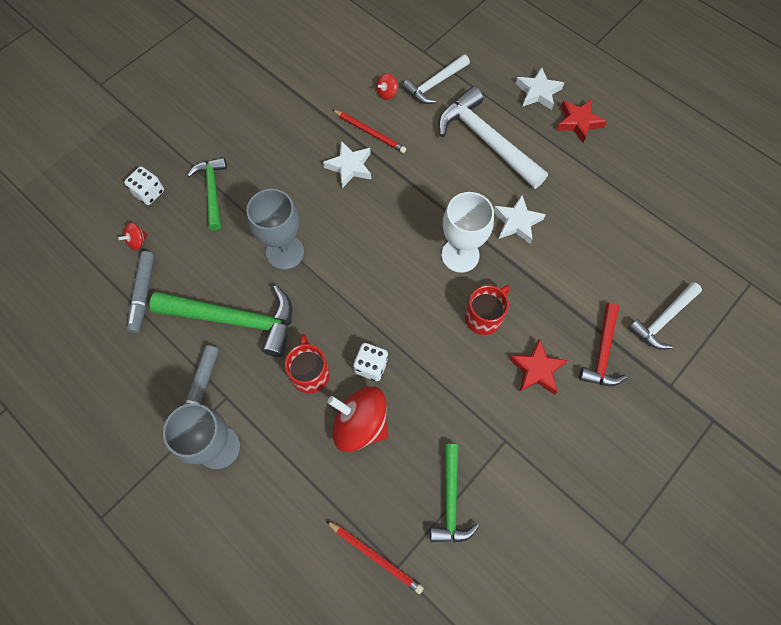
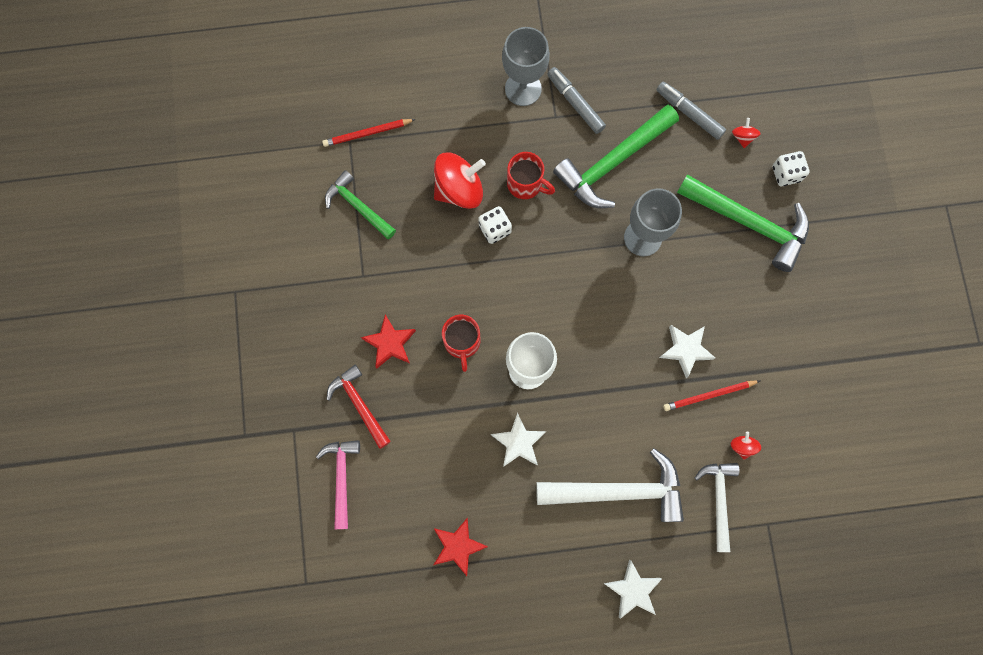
camera: 130 degrees right, 10 degrees up
green hammer [187,157,227,230] -> green hammer [677,174,809,272], size x1.65
red star [557,100,607,143] -> red star moved to [434,518,488,576]
white hammer [628,282,702,350] -> pink hammer [316,440,360,529]

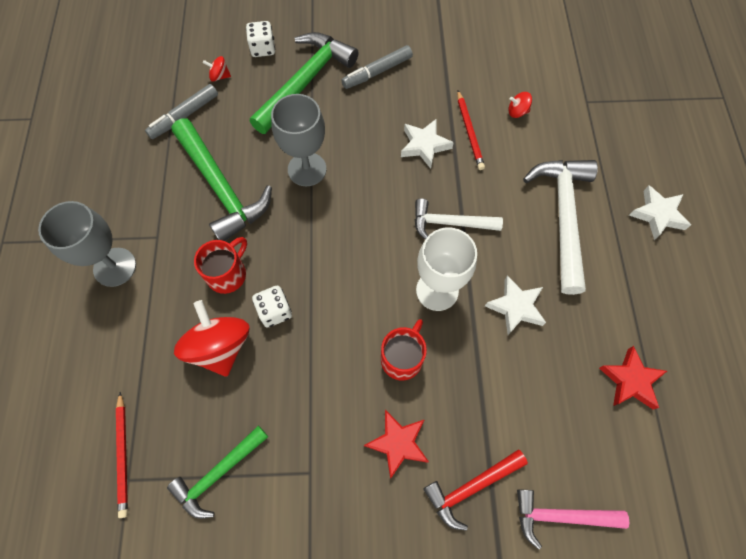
camera: 85 degrees left, 10 degrees down
red mug [442,315,480,372] -> red mug turned 60 degrees counterclockwise [381,319,427,381]
grey marker [547,67,606,134] -> grey marker moved to [341,45,413,89]
white hammer [695,463,740,552] -> white hammer moved to [414,199,503,240]

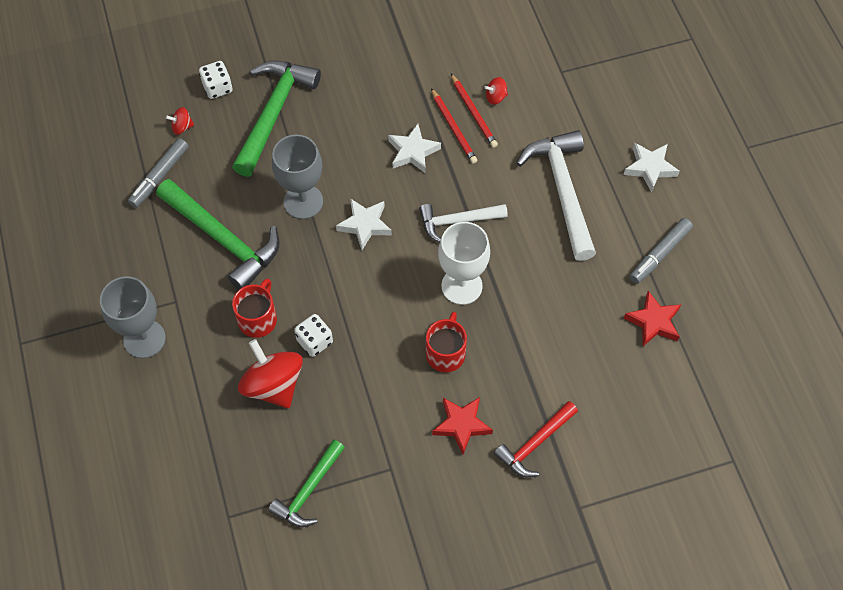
camera: 15 degrees left, 5 degrees down
red pencil [116,392,128,518] -> red pencil moved to [451,74,498,148]
grey marker [341,45,413,89] -> grey marker moved to [630,218,693,284]
white star [485,275,546,335] -> white star moved to [336,198,392,250]
pink hammer [517,489,630,549] -> none

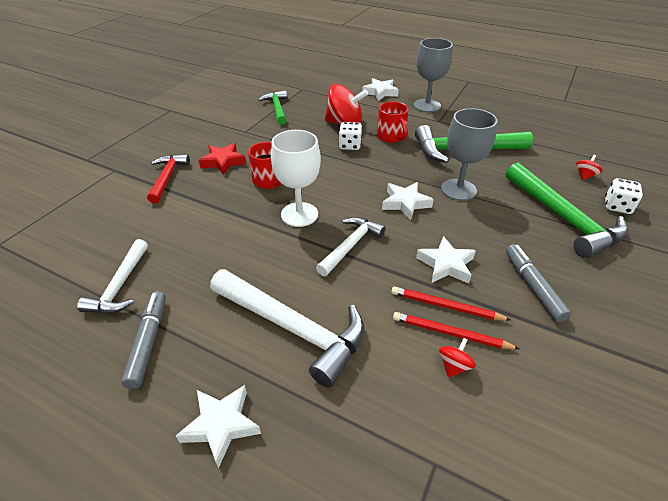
camera: 135 degrees right, 20 degrees down
grey marker [128,138,189,208] -> grey marker moved to [506,244,571,322]
red star [624,291,681,346] -> white hammer [77,239,148,313]
none -> white star [362,78,399,101]

